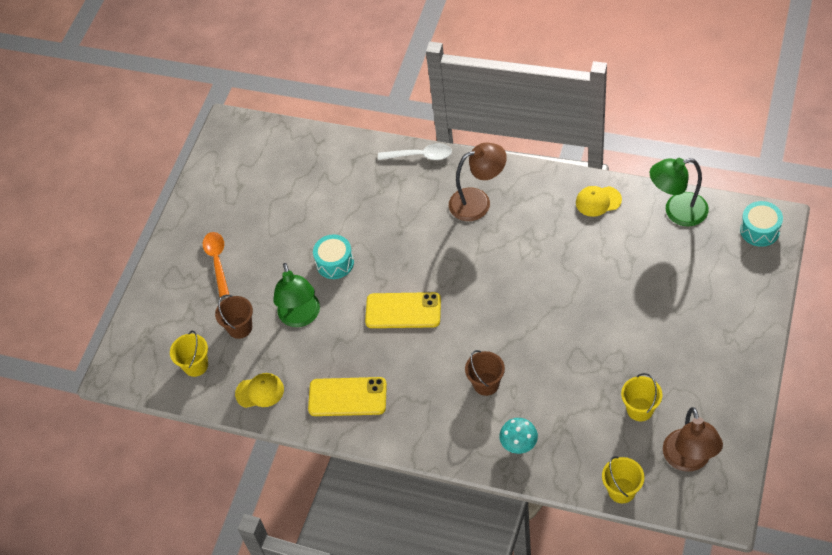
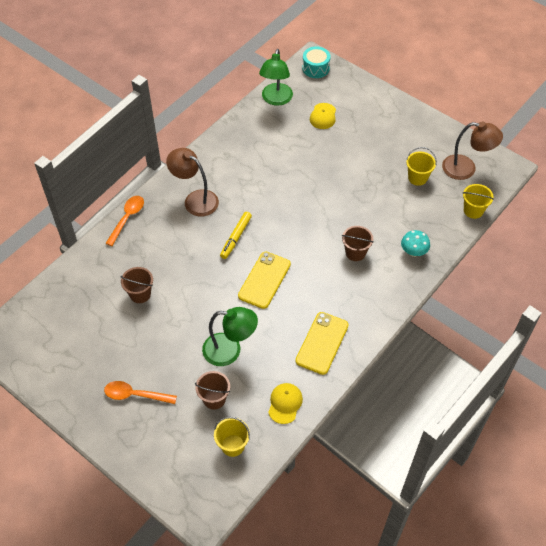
camera: 75 degrees left, 0 degrees up
turquoise drum [313,234,354,279] -> none
white spoon [378,143,452,160] -> orange spoon [105,196,144,246]
brown lamp [449,143,507,221] -> brown lamp turned 60 degrees counterclockwise [166,148,219,217]
yellow cap [576,186,622,217] -> yellow cap moved to [310,103,336,129]
none -> brown bucket [121,267,153,303]
none -> yellow marker [220,212,252,259]

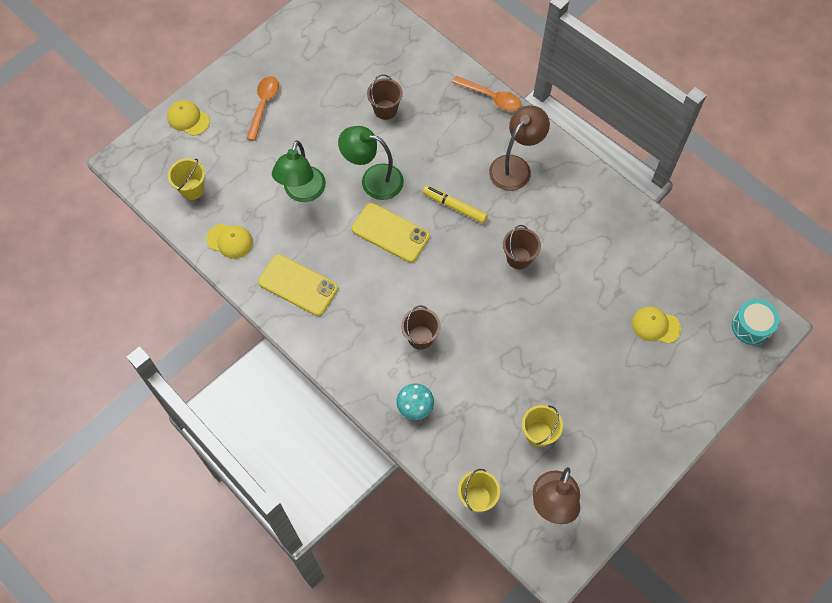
camera: 95 degrees right, 10 degrees up
brown bucket [195,371,230,410] -> brown bucket moved to [503,225,541,269]
green lamp [259,49,293,106] -> green lamp moved to [338,126,404,200]
none -> yellow cap [167,100,210,136]

